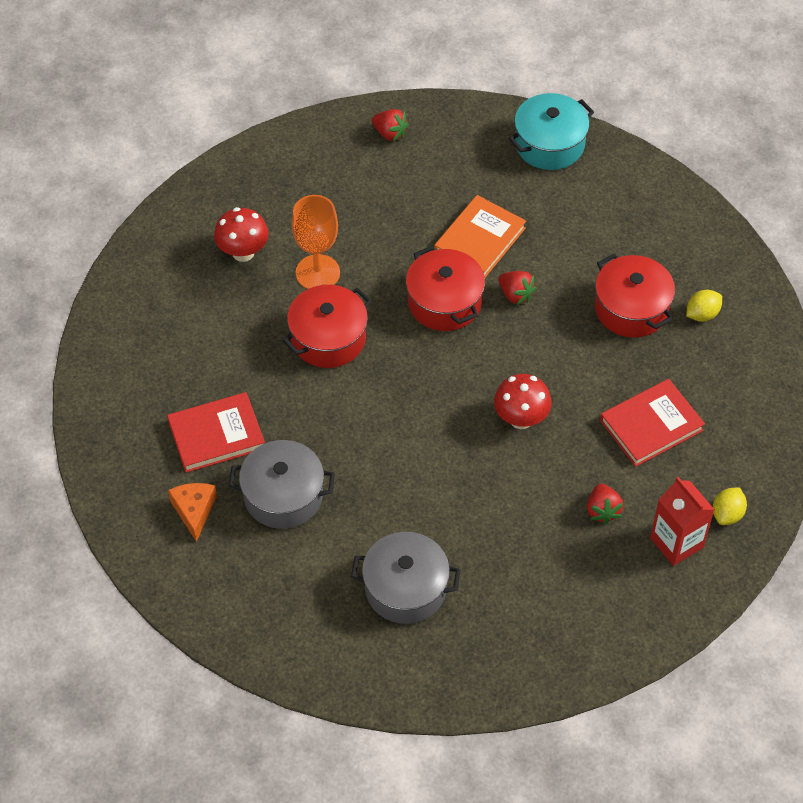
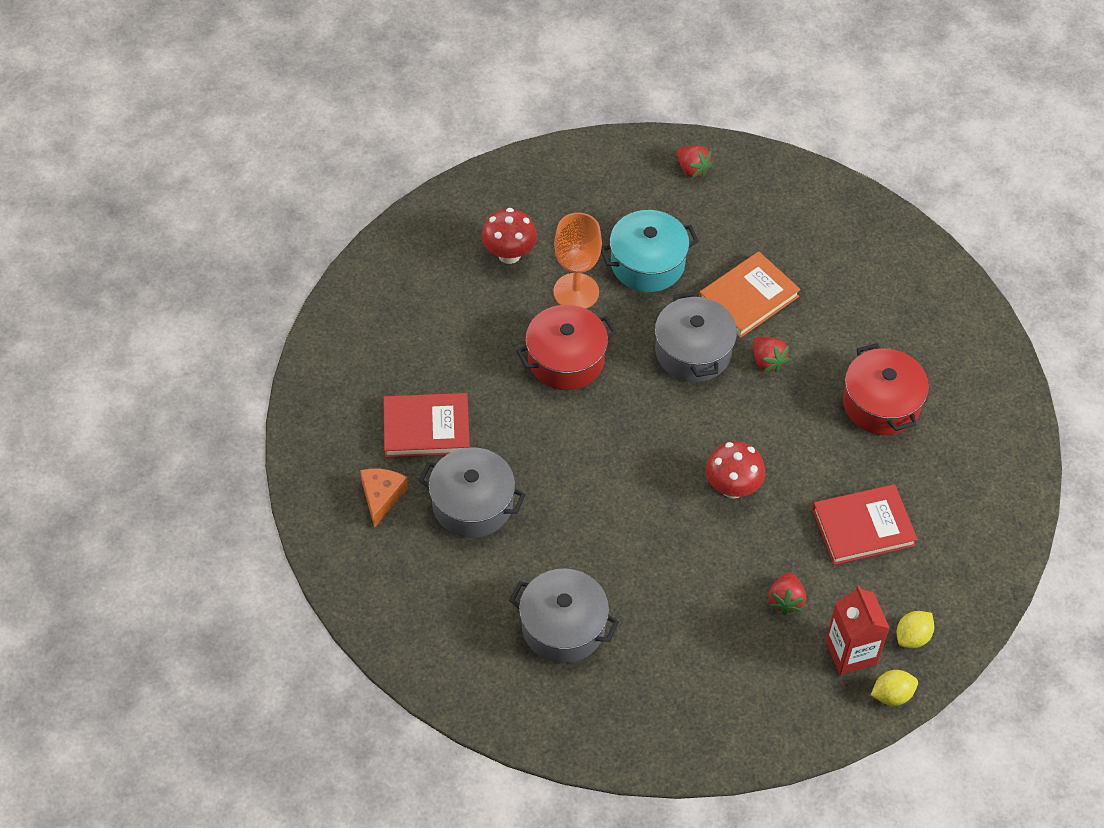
camera: 15 degrees right, 0 degrees up
red pot [406,246,485,331] -> grey pot [655,292,737,382]
turquoise pot [509,93,594,170] -> turquoise pot moved to [601,210,699,292]
yellow lemon [686,290,722,322] -> yellow lemon moved to [871,670,918,706]

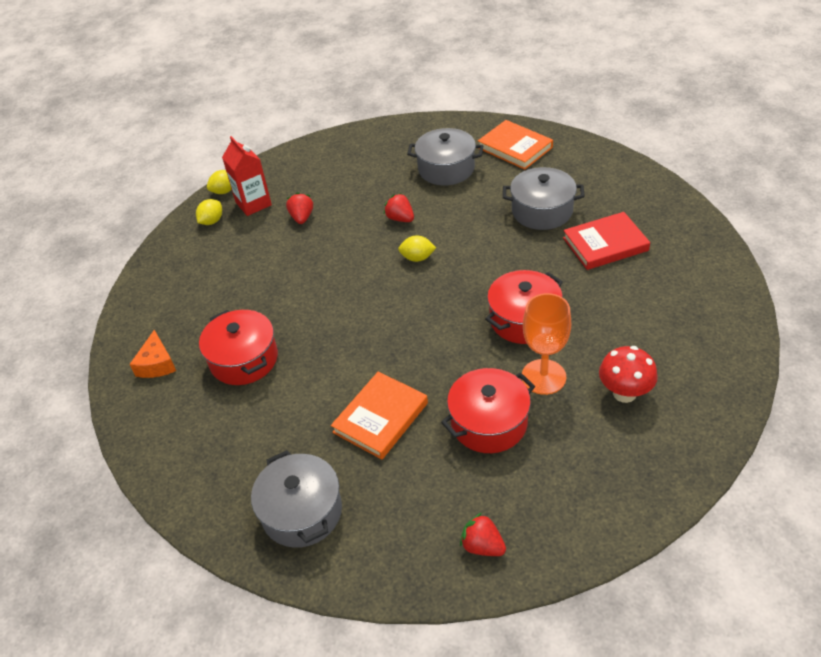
camera: 170 degrees right, 10 degrees down
orange cheese [360,469,408,528] -> orange cheese moved to [129,330,176,378]
turquoise pot [601,210,699,292] -> red pot [441,368,535,453]
grey pot [655,292,737,382] -> grey pot moved to [251,450,342,548]
red mushroom [706,441,765,498] -> none
red strawberry [753,337,789,372] -> red strawberry moved to [384,193,414,222]
red book [812,484,918,565] -> none
none -> yellow lemon [398,235,436,262]
none -> orange book [478,120,553,170]

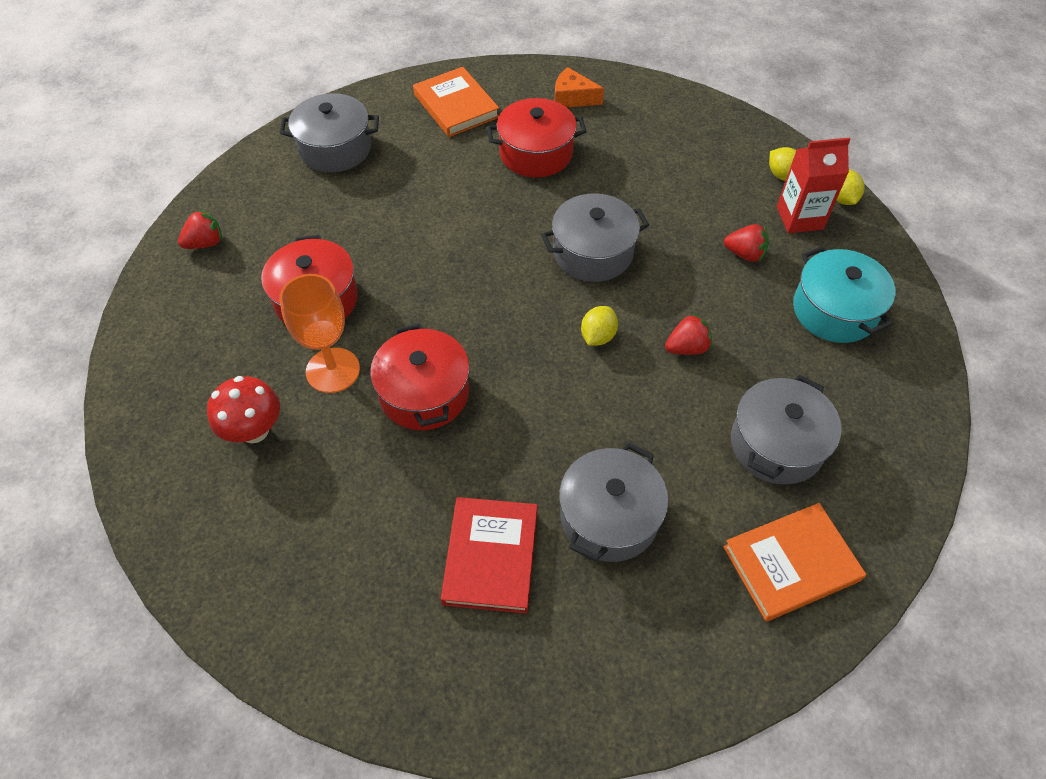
camera: 110 degrees right, 10 degrees up
orange book [331,371,428,460] -> orange book moved to [413,67,499,137]
none -> grey pot [541,193,649,282]
none -> turquoise pot [793,246,895,343]

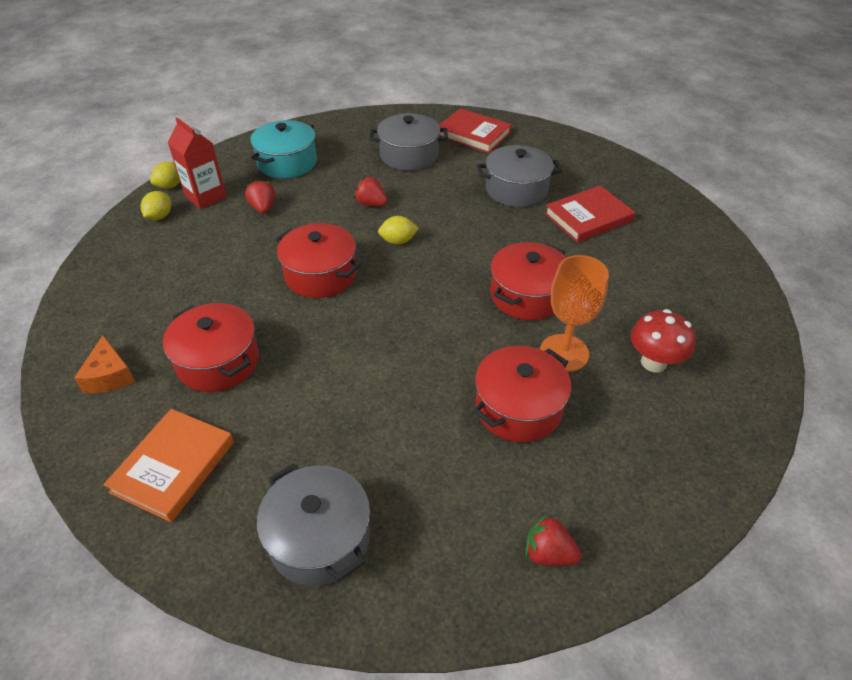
camera: 125 degrees left, 10 degrees down
grey pot [541,193,649,282] -> red pot [275,223,361,298]
orange book [723,503,866,622] -> red book [439,108,512,153]

